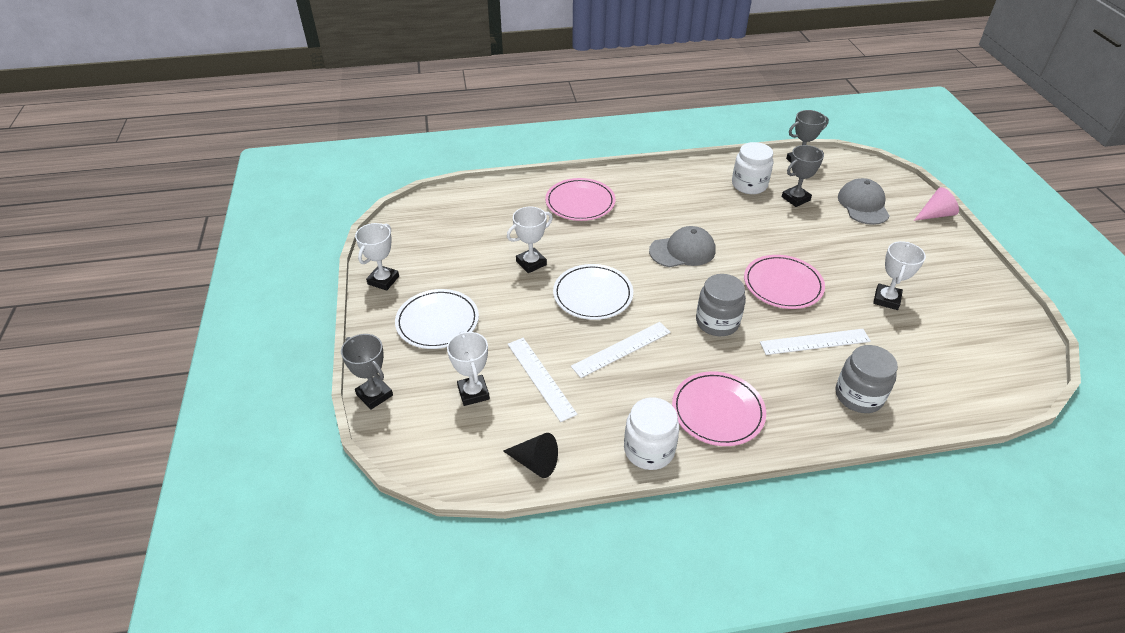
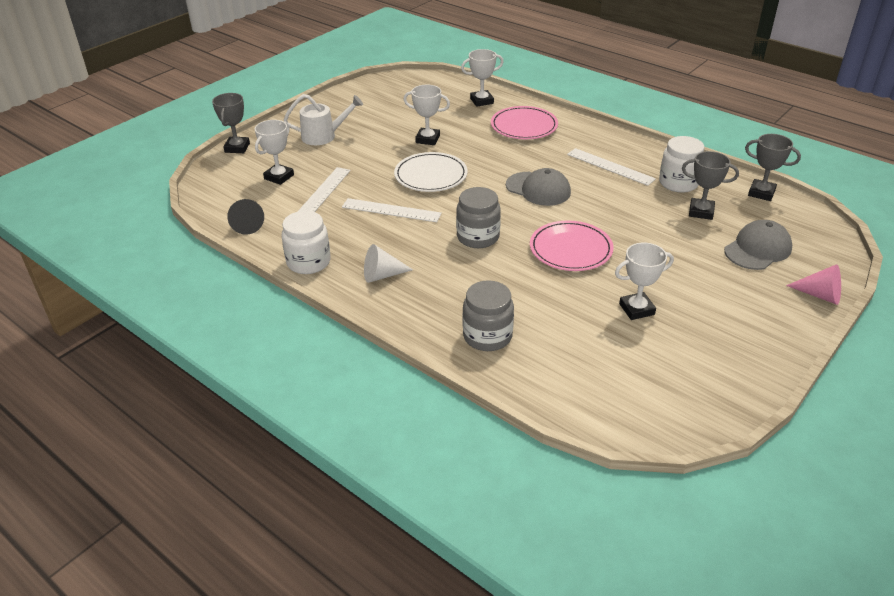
camera: 50 degrees right, 5 degrees down
white trophy [355,223,399,290] -> white trophy moved to [461,49,504,107]
white plate [395,289,479,349] -> white watering can [284,94,363,145]
pink plate [672,371,766,446] -> white cone [364,244,413,283]
white ruler [760,329,871,355] -> white ruler moved to [567,148,656,186]

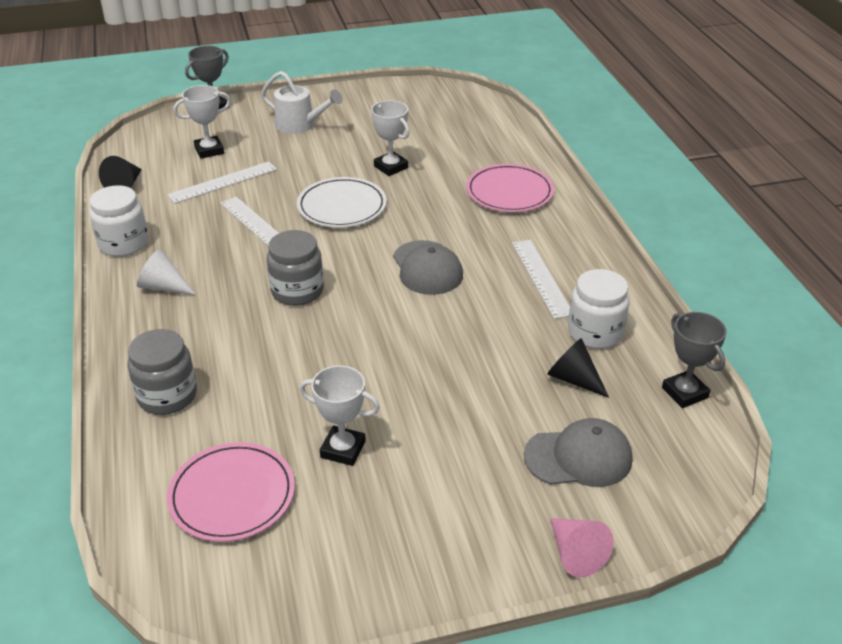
camera: 35 degrees right, 0 degrees up
white trophy [461,49,504,107] -> none
pink plate [530,221,614,271] -> pink plate moved to [167,442,295,542]
grey trophy [682,151,739,220] -> black cone [547,338,609,398]

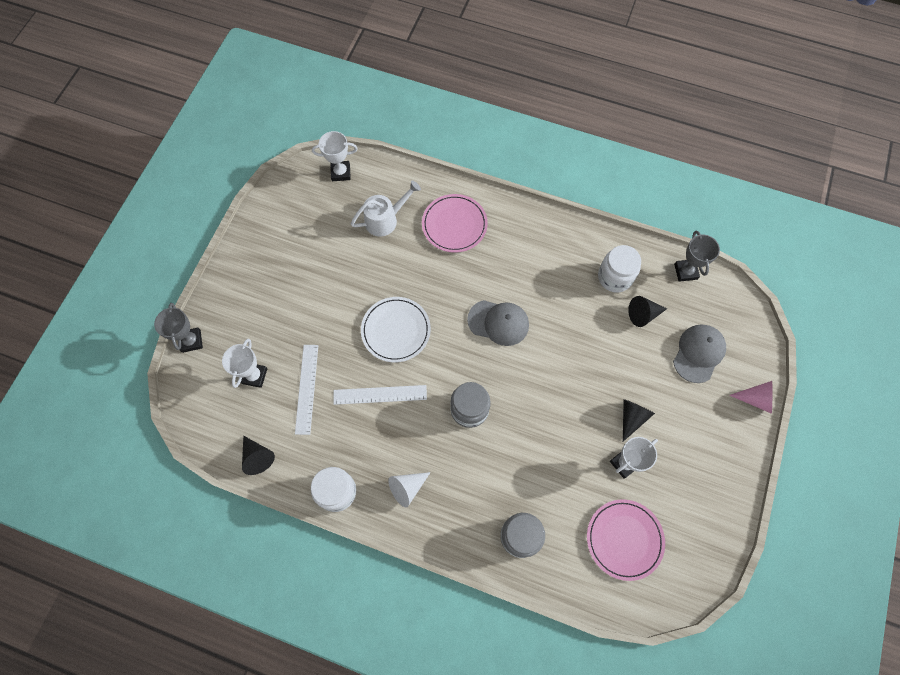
camera: 55 degrees left, 30 degrees up
white watering can [261,71,343,134] -> white watering can moved to [351,181,421,237]
white trophy [371,100,410,176] -> white trophy moved to [312,131,358,181]
white ruler [512,240,570,319] -> none
grey trophy [662,312,727,408] -> grey trophy turned 75 degrees clockwise [674,230,720,282]
none -> black cone [623,399,655,442]

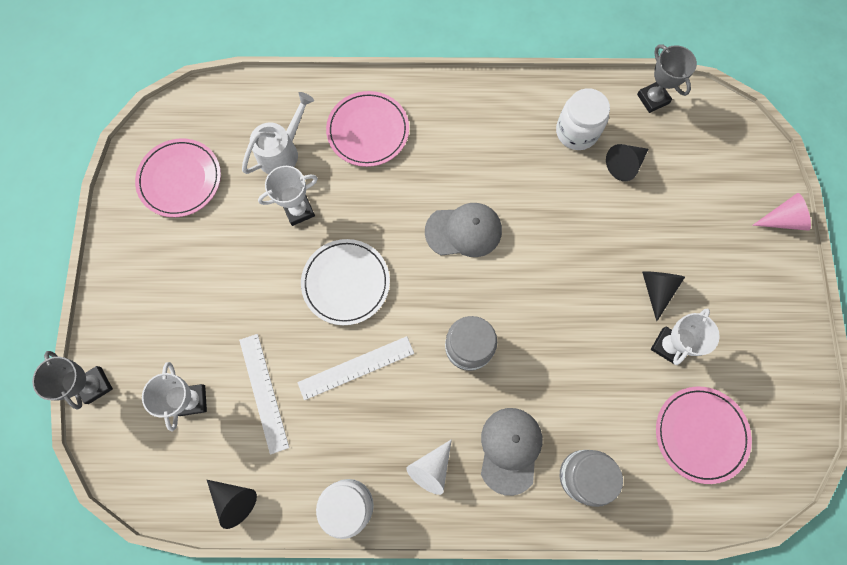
camera: 20 degrees left, 5 degrees up
white trophy [312,131,358,181] -> white trophy moved to [258,166,318,226]
grey cap [673,325,726,383] -> grey cap moved to [481,408,543,496]
none -> pink plate [135,139,221,217]

